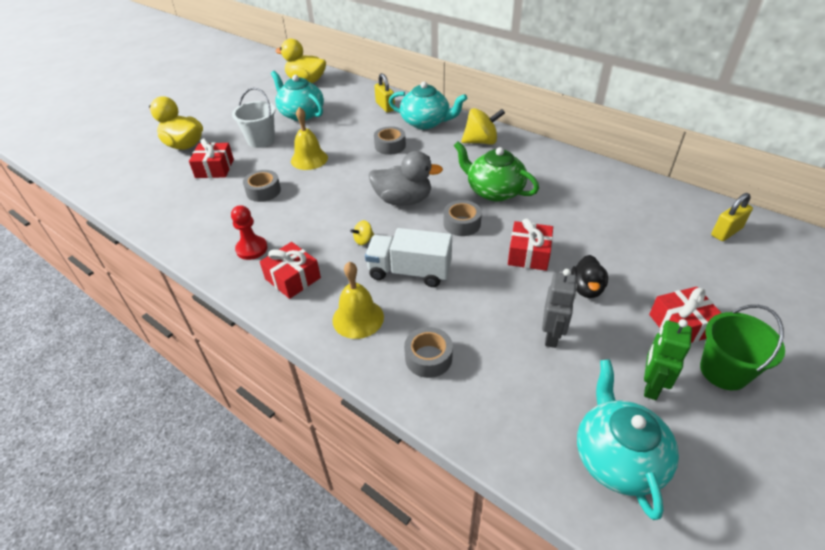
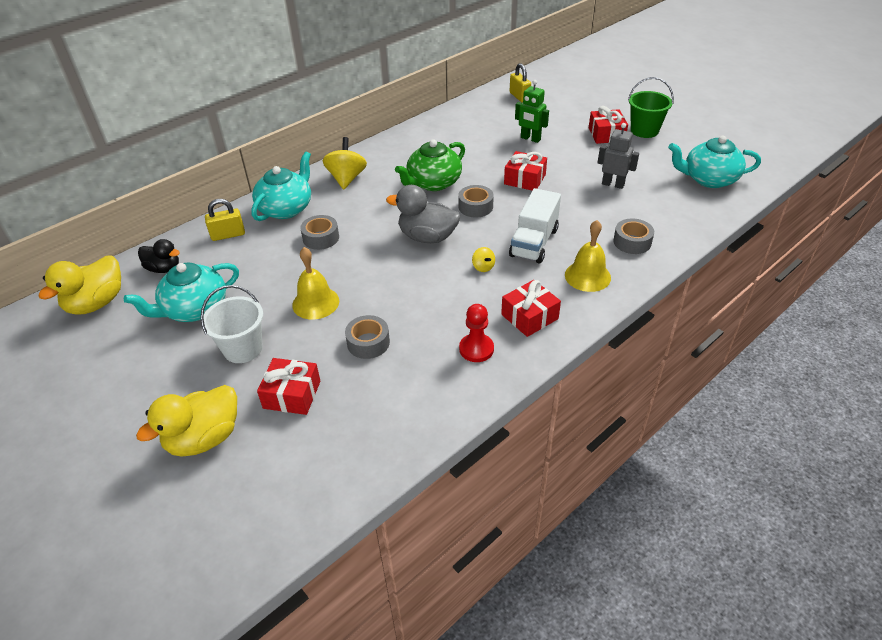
camera: 80 degrees left, 0 degrees up
grey duck [369,151,443,206] -> grey duck turned 90 degrees counterclockwise [386,185,460,243]
black duck [571,255,608,298] -> black duck moved to [138,239,180,273]
green robot [644,319,692,400] -> green robot moved to [515,80,549,143]

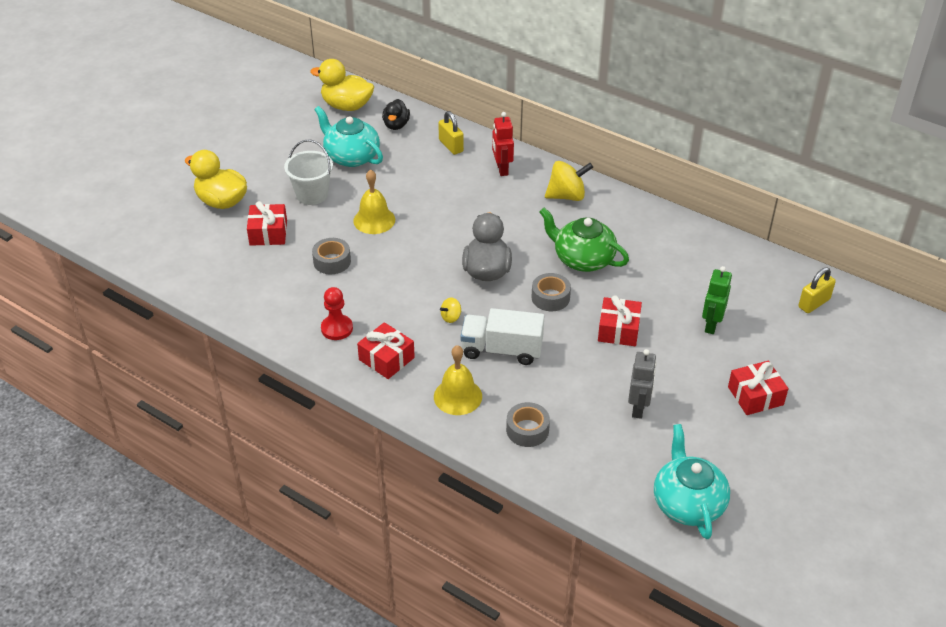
camera: 75 degrees right, 0 degrees up
turquoise teapot [251,151,311,221] -> red robot [492,112,514,176]
grey tape [300,215,339,250] -> none
green bucket [628,77,674,138] -> none

